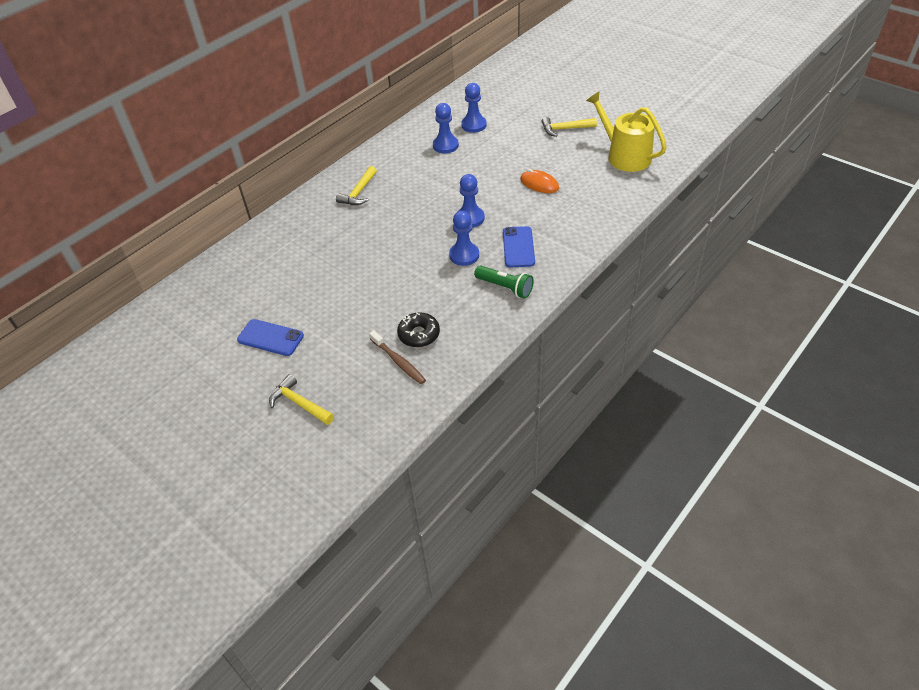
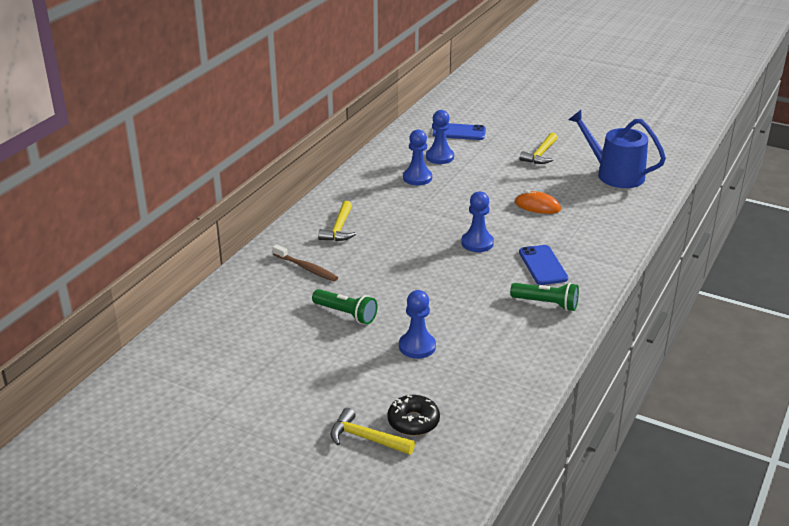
camera: 15 degrees left, 15 degrees down
blue phone [237,319,304,356] -> blue phone moved to [433,123,486,140]
brown toothbrush [369,330,426,384] -> brown toothbrush moved to [272,245,338,282]
black donut [397,312,440,347] -> black donut moved to [387,395,440,436]
blue pawn [449,211,479,266] -> blue pawn moved to [399,290,436,359]
yellow hammer [542,117,597,137] -> yellow hammer turned 45 degrees counterclockwise [520,133,557,164]
yellow watering can [586,92,667,172] -> blue watering can [569,110,666,188]
none -> green flashlight [312,289,378,324]

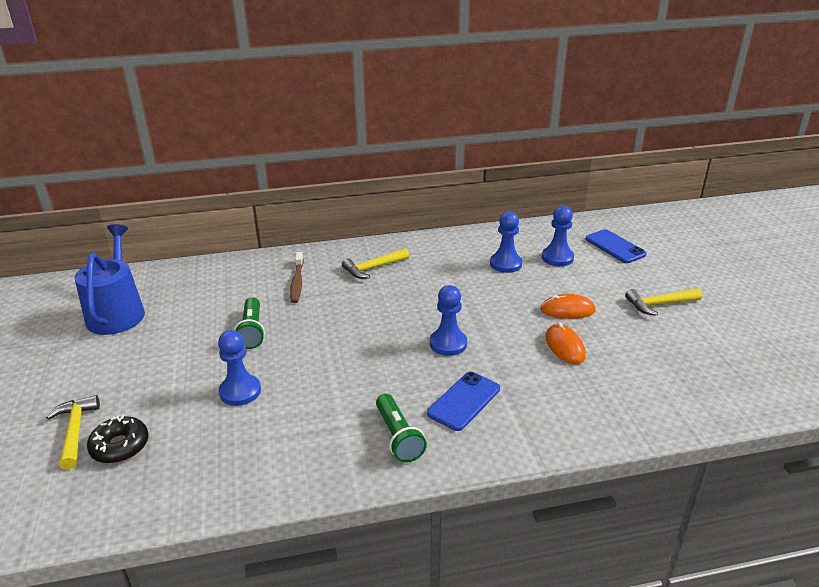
camera: 50 degrees right, 0 degrees up
blue watering can [569,110,666,188] -> blue watering can moved to [74,224,145,335]
none -> orange mouse [540,294,596,319]

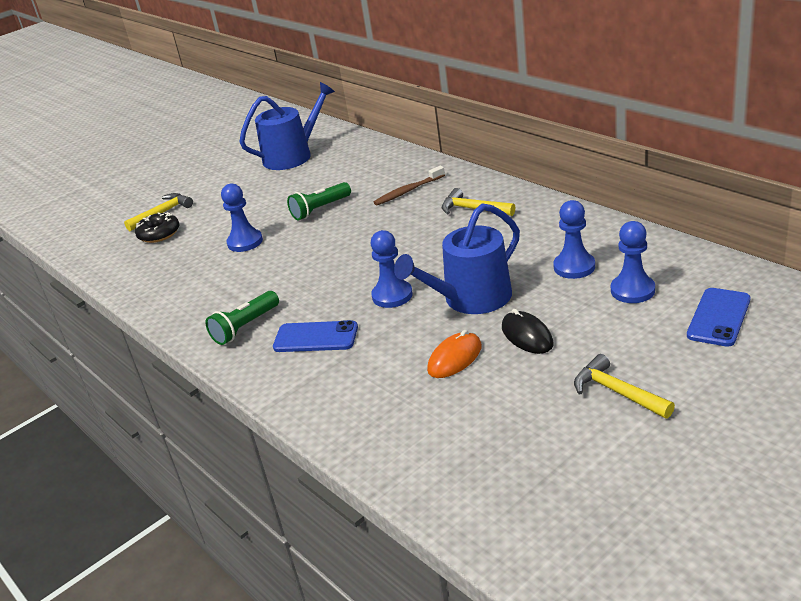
camera: 65 degrees right, 0 degrees up
orange mouse [540,294,596,319] -> black mouse [502,309,554,354]
none -> blue watering can [394,203,520,314]

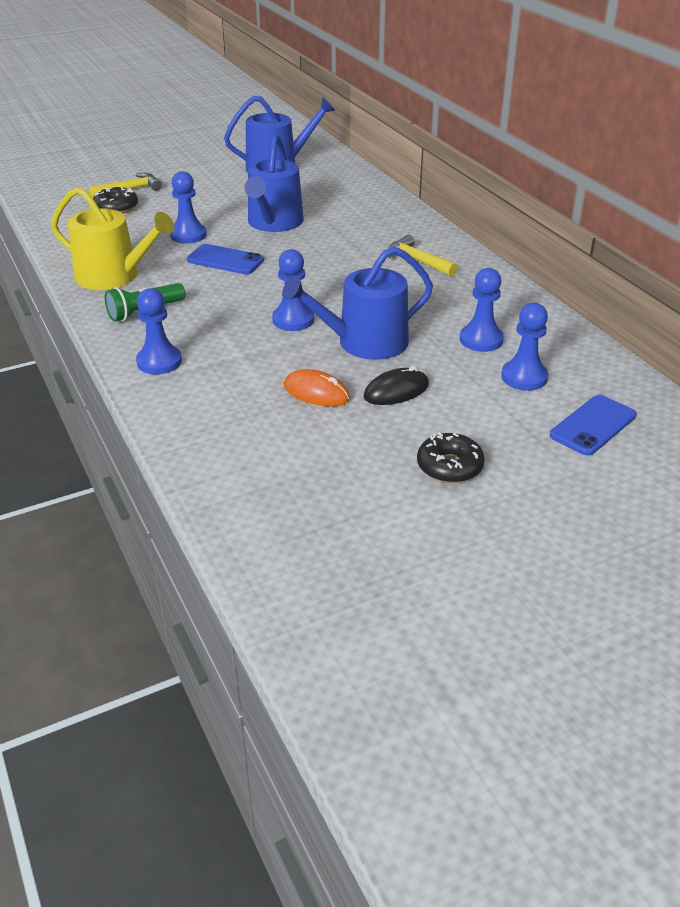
camera: 10 degrees right, 5 degrees up
blue phone [273,320,358,352] -> blue phone moved to [187,244,264,274]
green flashlight [287,182,351,220] -> blue watering can [244,135,304,232]
brown toothbrush [373,166,445,206] -> none
orange mouse [427,330,482,378] -> orange mouse turned 60 degrees clockwise [284,369,350,407]
black mouse [502,309,554,354] -> black mouse turned 75 degrees clockwise [363,366,429,405]
yellow hammer [574,354,675,419] -> black donut [417,432,485,483]
none -> yellow watering can [51,187,174,290]
none -> blue pawn [136,288,182,375]

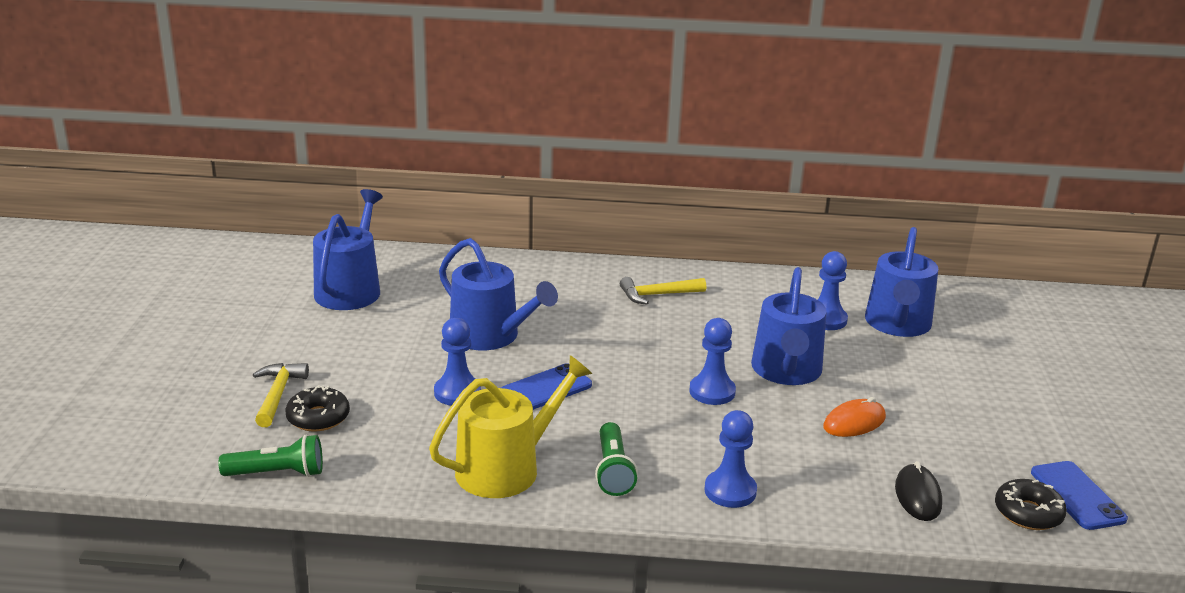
camera: 60 degrees left, 10 degrees down
black mouse [363,366,429,405] -> black mouse moved to [895,461,942,521]
black donut [417,432,485,483] -> black donut moved to [995,479,1067,530]
blue pawn [501,303,548,391] -> blue watering can [865,227,938,337]
blue phone [550,395,636,456] -> blue phone moved to [1031,461,1128,530]
none -> green flashlight [218,435,323,477]

